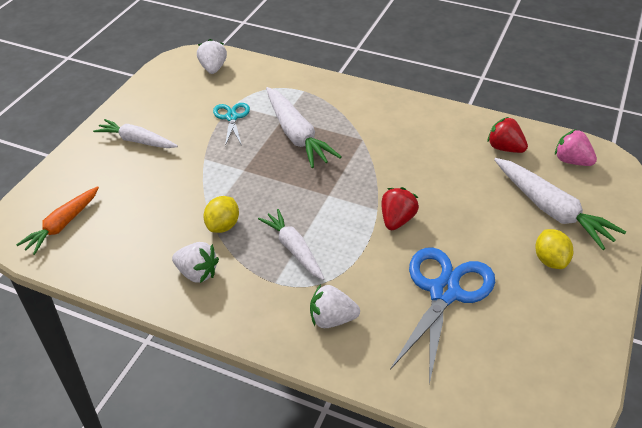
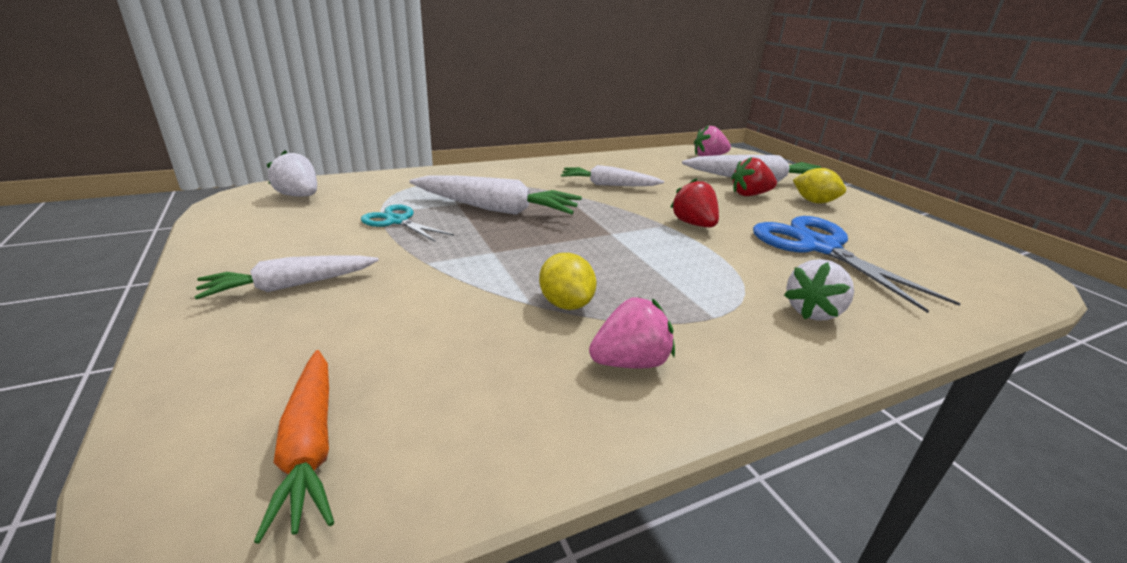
camera: 50 degrees left, 15 degrees down
white strawberry [172,242,219,283] -> pink strawberry [589,297,675,368]
white carrot [258,209,324,280] -> white carrot moved to [561,165,664,186]
red strawberry [487,117,528,153] -> red strawberry moved to [731,157,777,196]

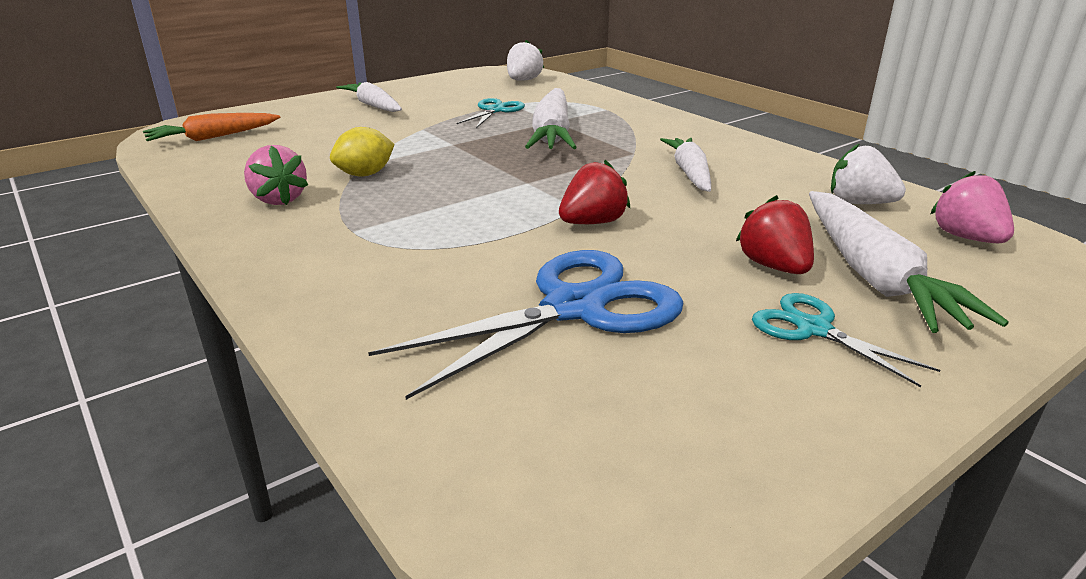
camera: 80 degrees right, 0 degrees up
white strawberry [784,259,854,321] -> white strawberry moved to [831,143,906,204]
yellow lemon [793,168,846,203] -> turquoise scissors [752,293,940,387]

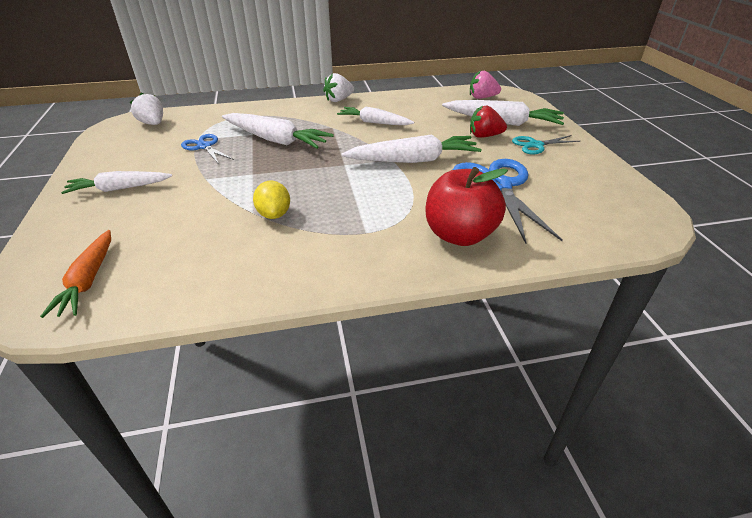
camera: 65 degrees left, 10 degrees up
pink strawberry [244,145,308,205] -> none
turquoise scissors [456,98,525,128] -> blue scissors [181,134,234,164]
red strawberry [559,160,630,224] -> white carrot [341,134,482,163]
white strawberry [831,143,906,204] -> white strawberry moved to [323,73,354,102]
none -> red apple [426,167,508,246]

